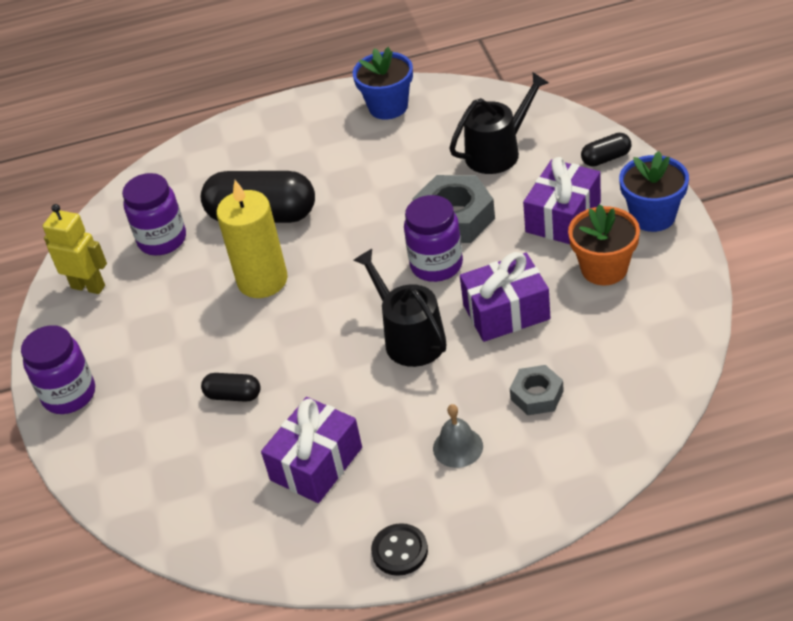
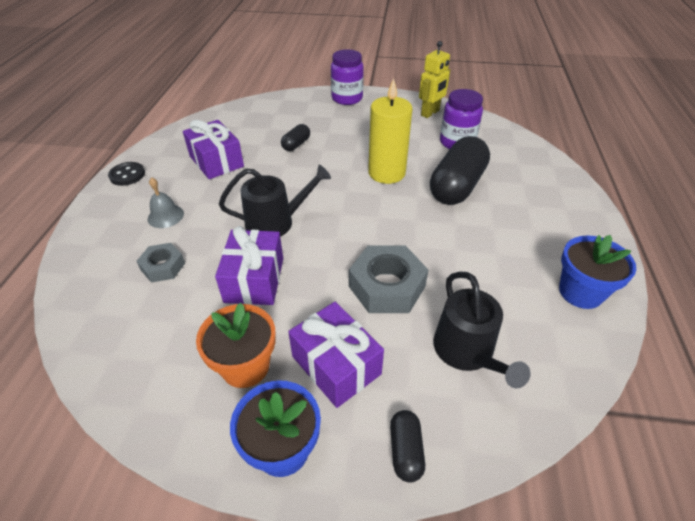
camera: 105 degrees right, 0 degrees up
purple jar [404,195,463,282] -> none

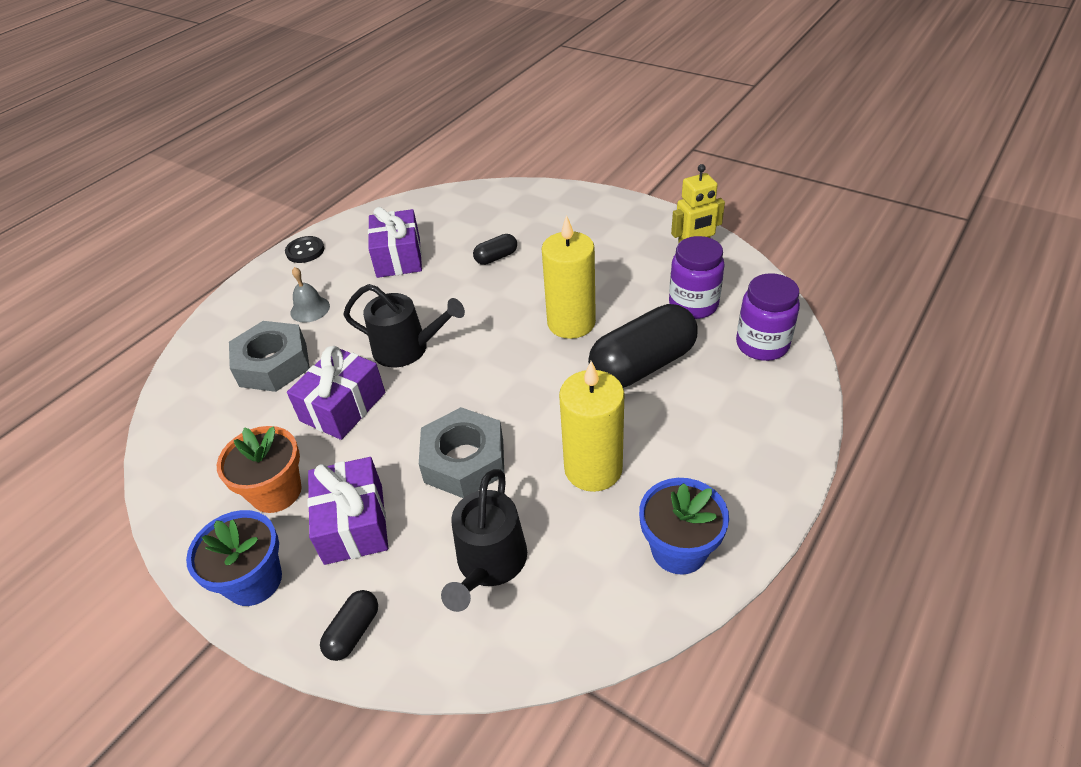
camera: 30 degrees right, 0 degrees up
grey nut [137,243,185,283] -> grey nut [229,321,310,392], size x1.72
purple jar [331,49,364,105] -> purple jar moved to [736,273,800,361]
none -> yellow candle [559,361,625,492]

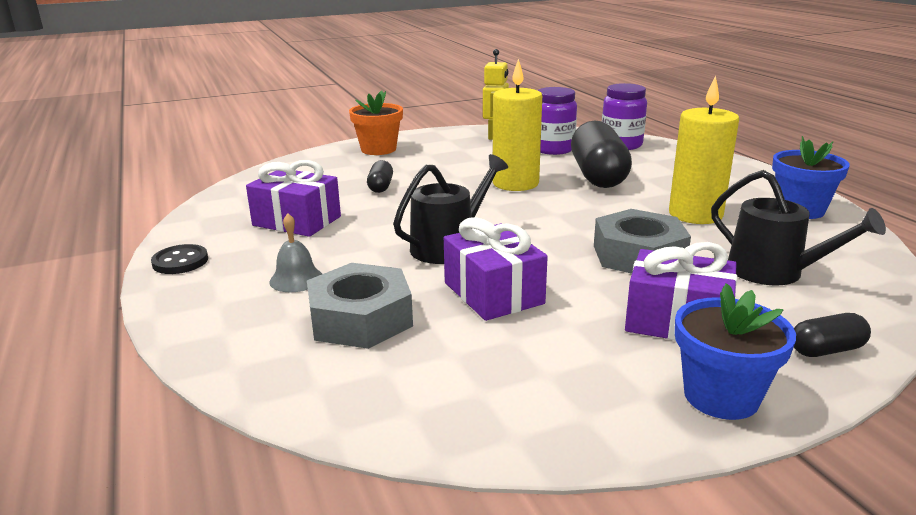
camera: 60 degrees left, 20 degrees down
orange flower pot [217,426,301,513] -> orange flower pot moved to [349,90,403,155]
black capsule [320,590,378,661] -> black capsule turned 75 degrees counterclockwise [794,313,871,357]

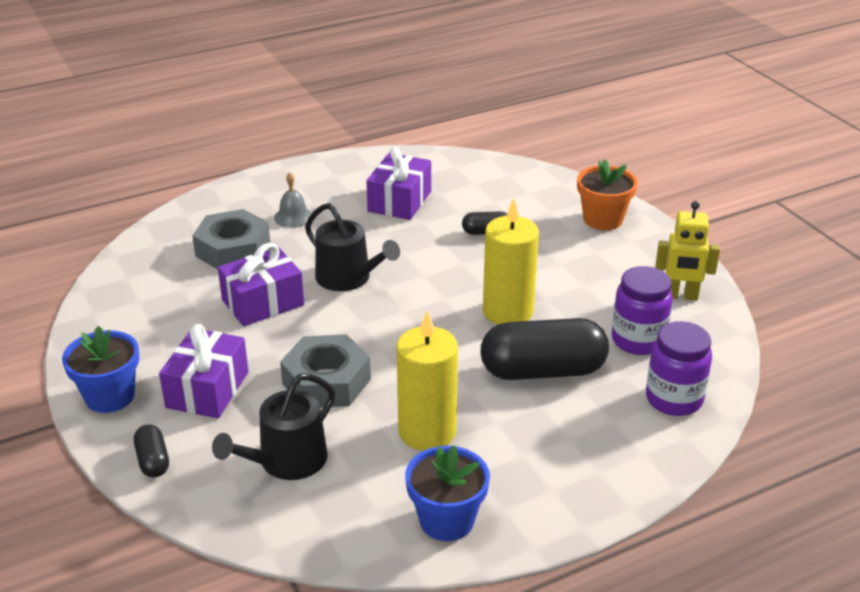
camera: 85 degrees right, 10 degrees up
black button [151,244,208,274] -> none

